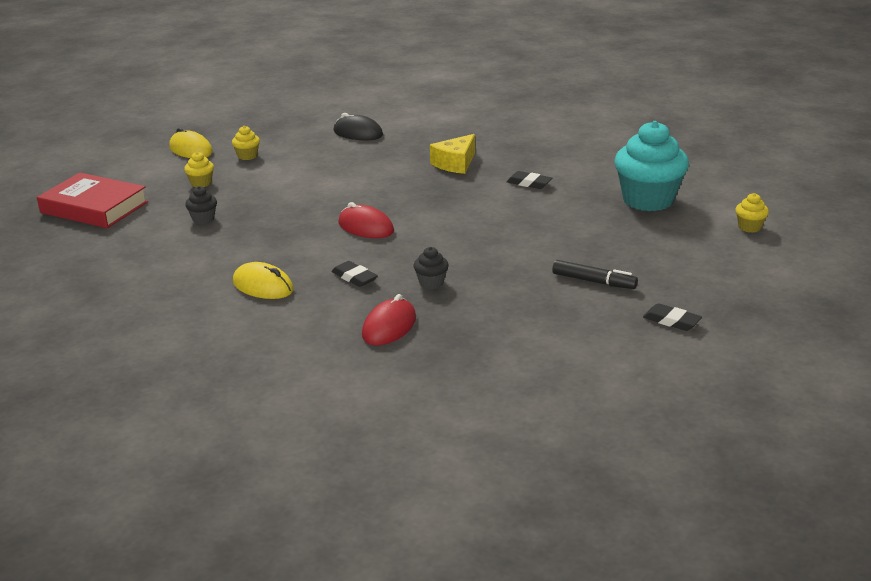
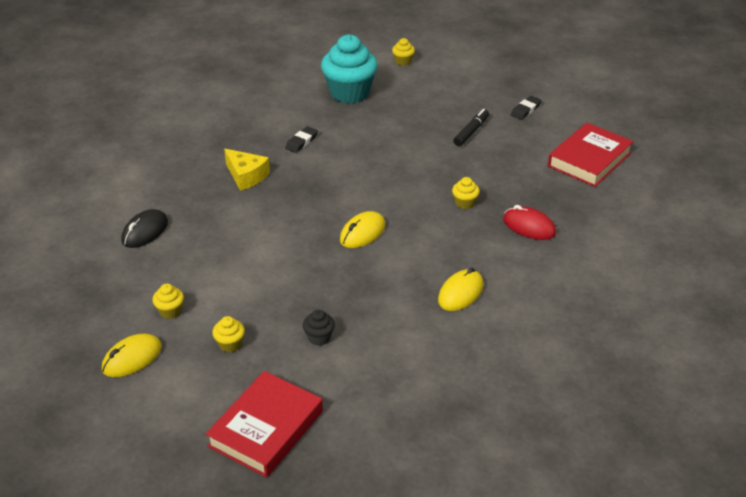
camera: 85 degrees left, 10 degrees up
black eraser [332,261,378,287] -> none
red mouse [338,202,394,238] -> yellow mouse [340,211,385,248]
black cupcake [414,247,449,289] -> yellow cupcake [452,177,480,209]
none -> red book [548,123,634,187]

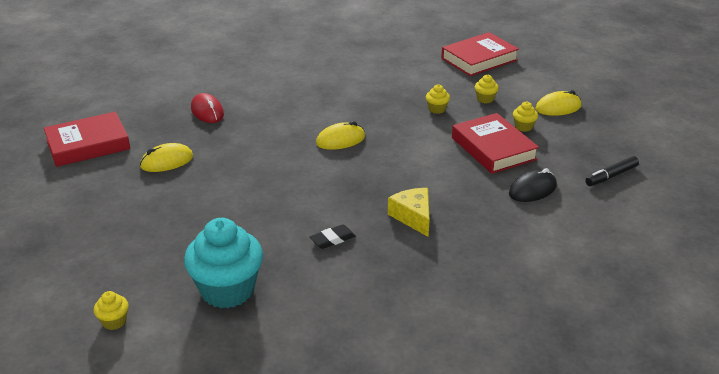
camera: 155 degrees left, 5 degrees down
black cupcake [303,310,335,346] -> none
yellow mouse [438,267,484,311] -> yellow mouse moved to [140,143,193,172]
yellow cupcake [452,177,480,209] -> yellow cupcake moved to [426,84,450,114]
black marker [453,109,489,146] -> black marker moved to [585,156,639,186]
black eraser [511,96,542,120] -> none
none -> red book [452,113,539,174]

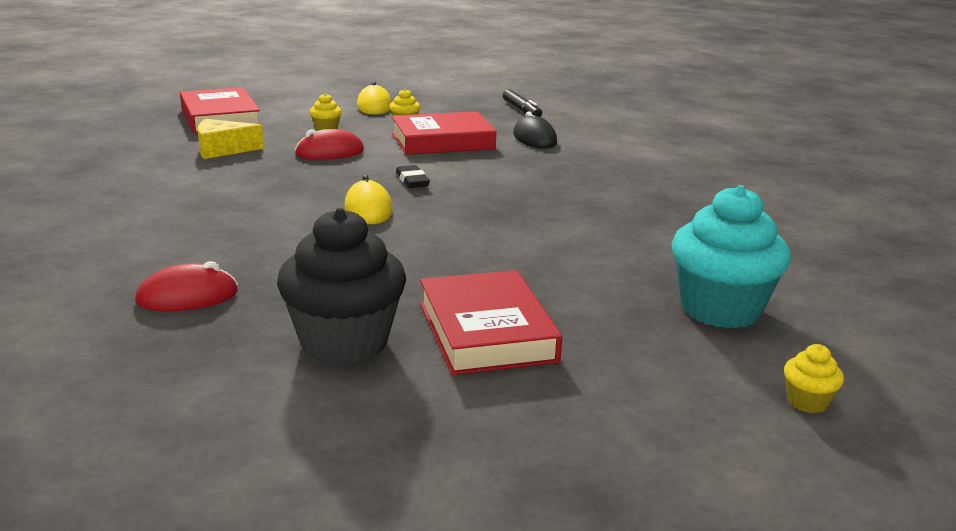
camera: 80 degrees left, 10 degrees down
red book [44,112,130,167] -> red book moved to [420,270,562,375]
yellow mouse [140,143,193,172] -> black cupcake [277,208,406,365]
black eraser [310,224,356,249] -> black eraser moved to [396,165,430,188]
yellow cheese [388,188,430,237] -> yellow cheese moved to [198,119,264,159]
yellow cupcake [426,84,450,114] -> red mouse [295,129,364,159]

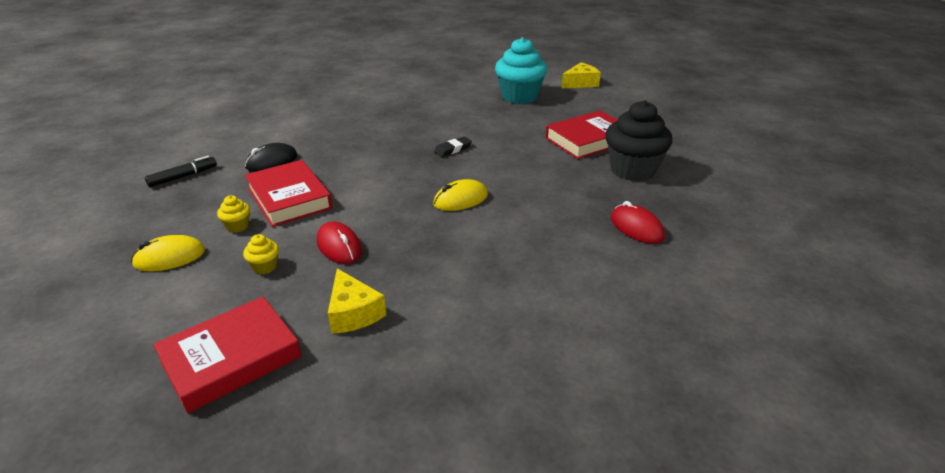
camera: 105 degrees left, 10 degrees up
black eraser [396,165,430,188] -> black eraser moved to [434,137,472,157]
yellow cupcake [784,344,844,413] -> yellow cheese [562,62,601,88]

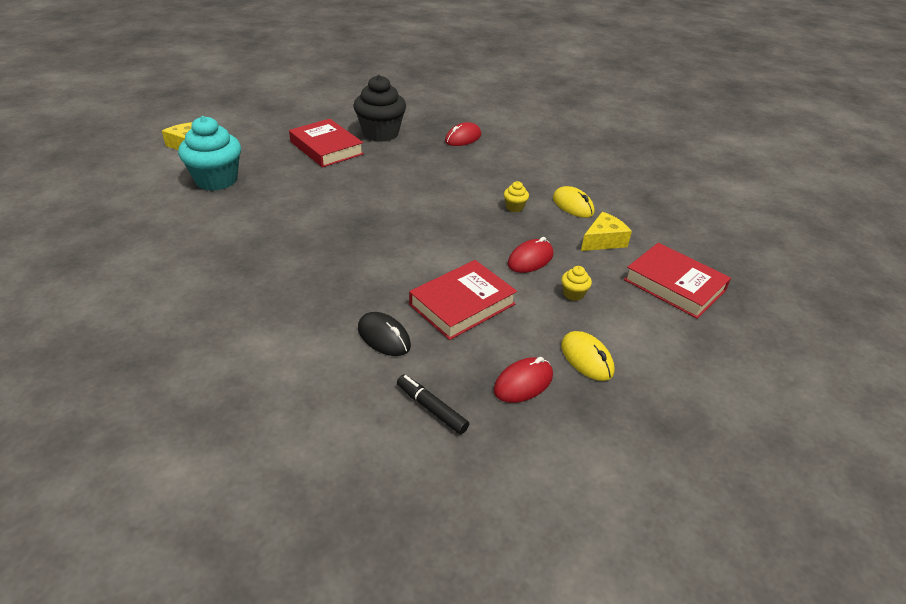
camera: 100 degrees left, 5 degrees up
yellow cupcake [217,195,250,233] -> yellow cupcake moved to [504,181,529,212]
yellow mouse [433,179,488,211] -> yellow mouse moved to [553,186,595,218]
black eraser [434,137,472,157] -> none
none -> red mouse [494,357,553,403]

